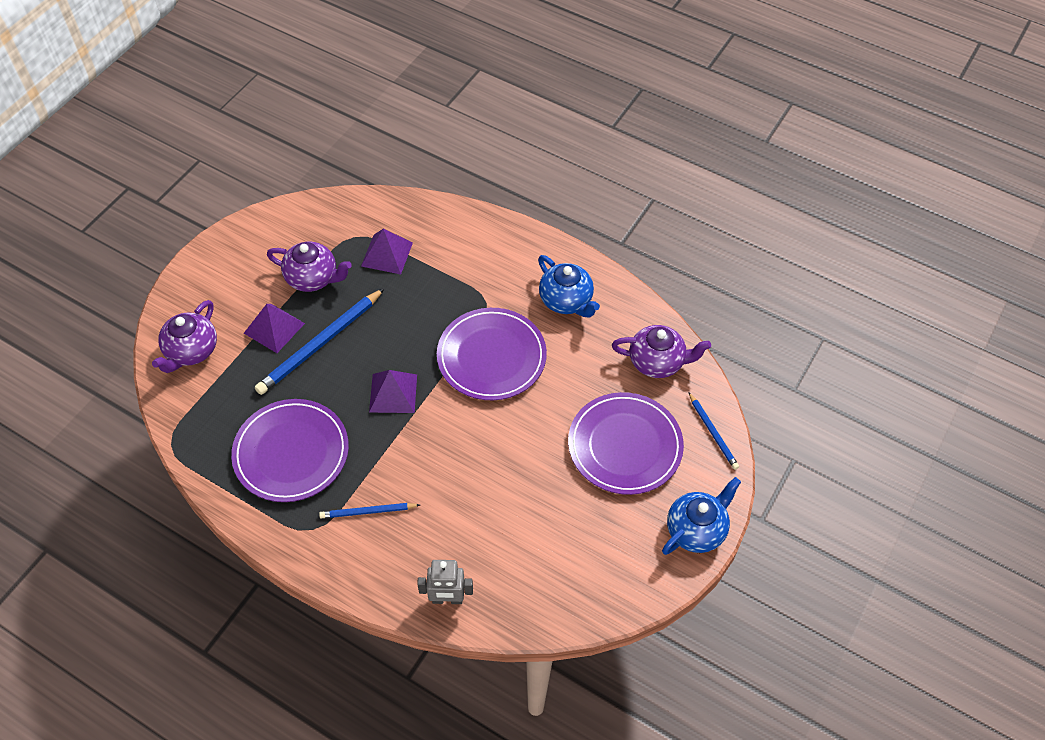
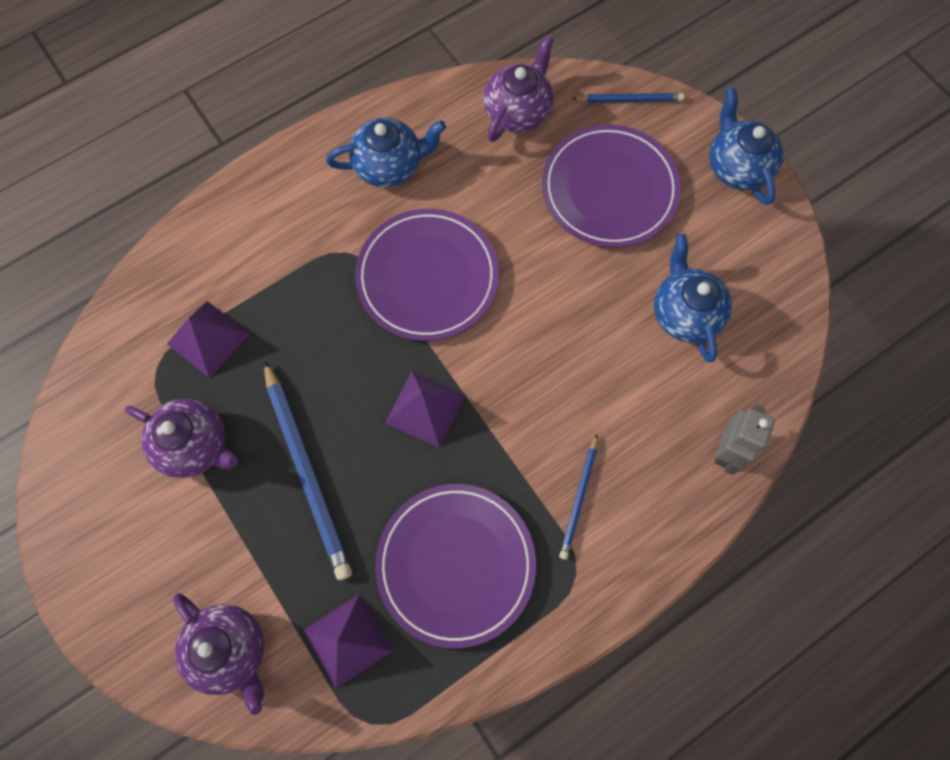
camera: 65 degrees left, 15 degrees up
purple pyramid [244,304,305,353] -> purple pyramid moved to [303,594,393,689]
purple teapot [267,242,352,292] -> purple teapot turned 75 degrees clockwise [125,399,238,478]
none -> blue teapot [654,234,732,362]

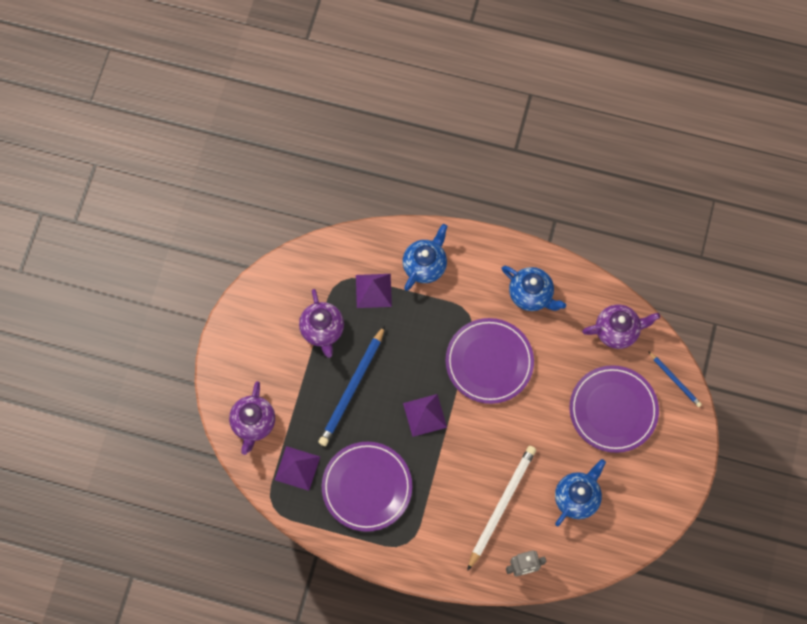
camera: 50 degrees right, 0 degrees up
blue pencil [559,435,598,560] -> none
blue teapot [709,87,784,205] -> blue teapot moved to [403,224,448,291]
none -> white pencil [467,446,536,571]

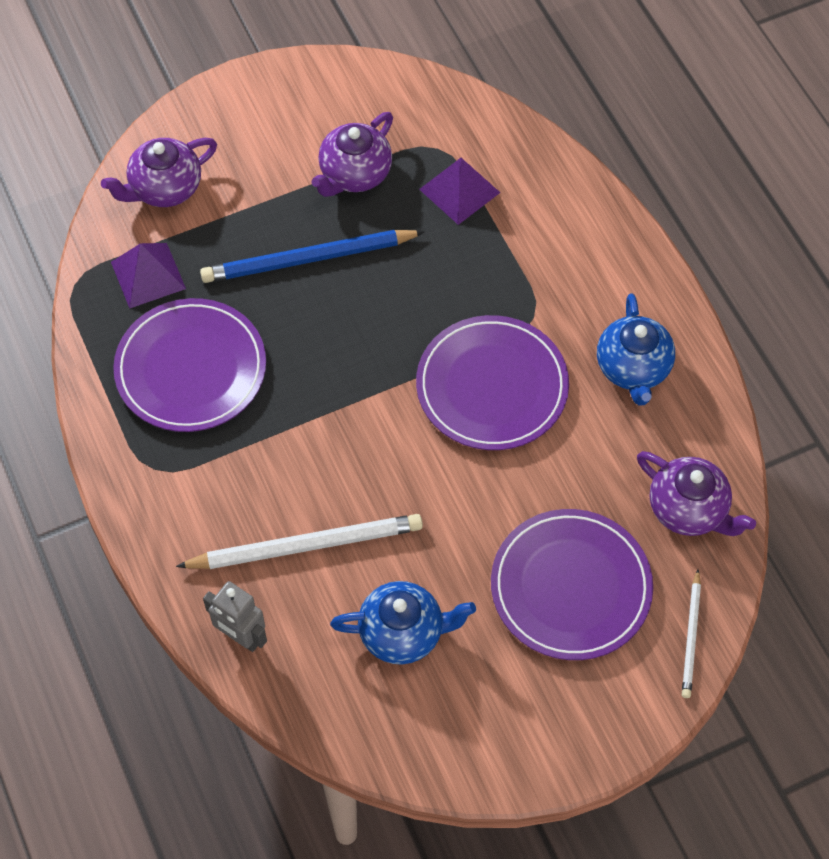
camera: 50 degrees right, 10 degrees down
blue teapot [403,224,448,291] -> none
purple pyramid [403,394,447,437] -> none
blue pencil [648,351,702,407] -> white pencil [682,569,701,698]

